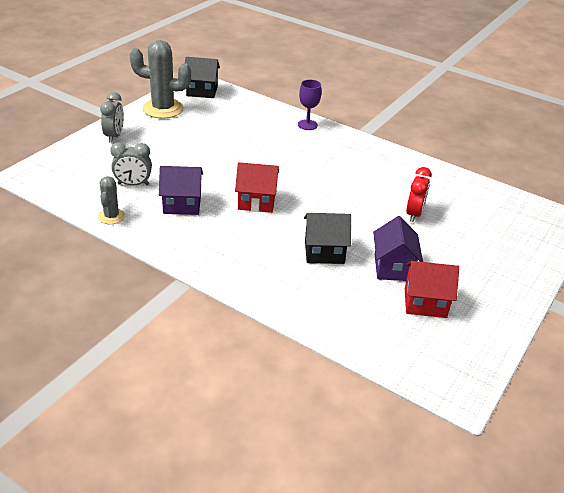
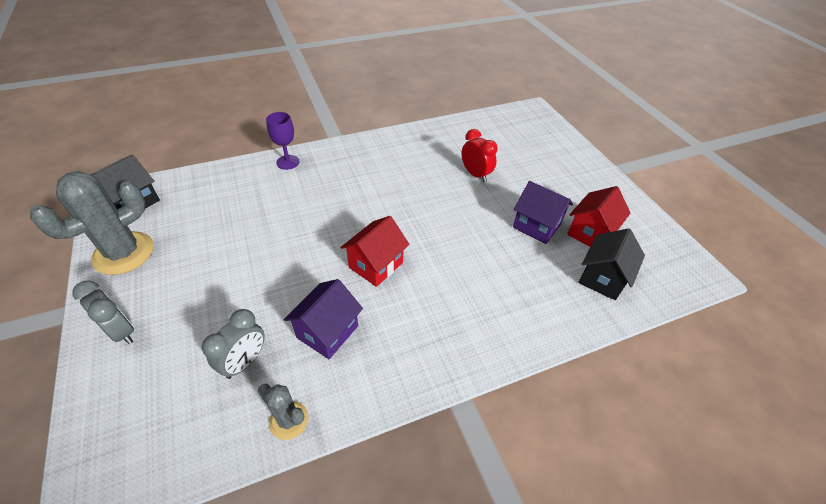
camera: 55 degrees left, 10 degrees up
black house [304,213,351,264] -> black house moved to [578,228,645,300]

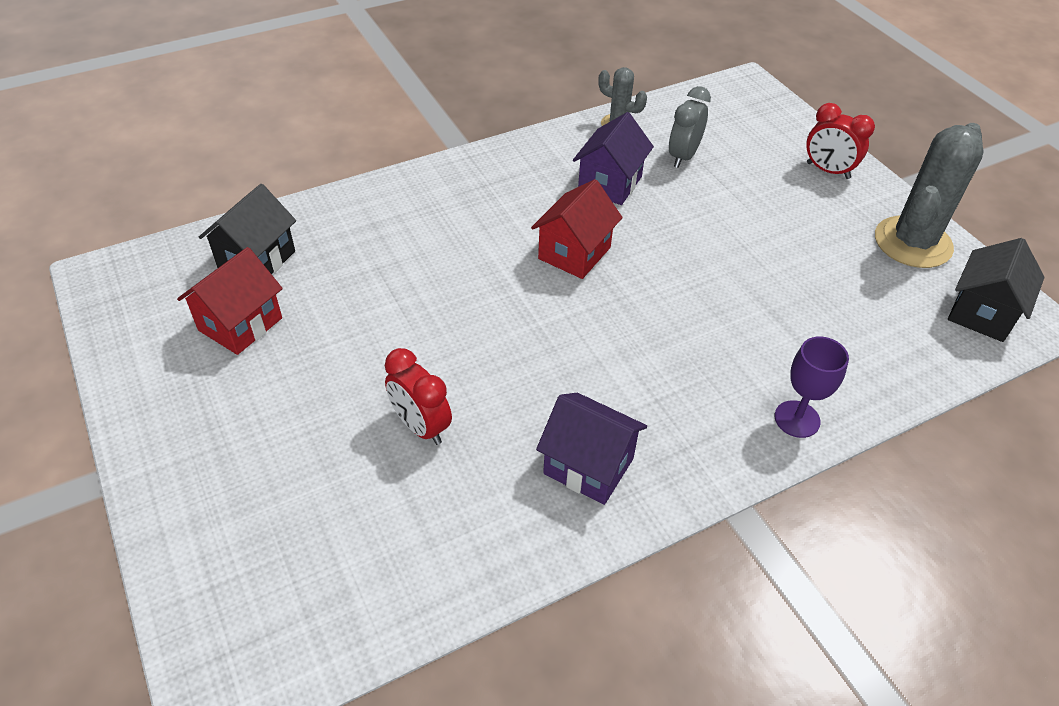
camera: 175 degrees right, 0 degrees up
grey clock [72,281,134,344] -> red clock [806,103,875,179]
purple house [513,181,573,244] -> purple house moved to [536,393,647,505]

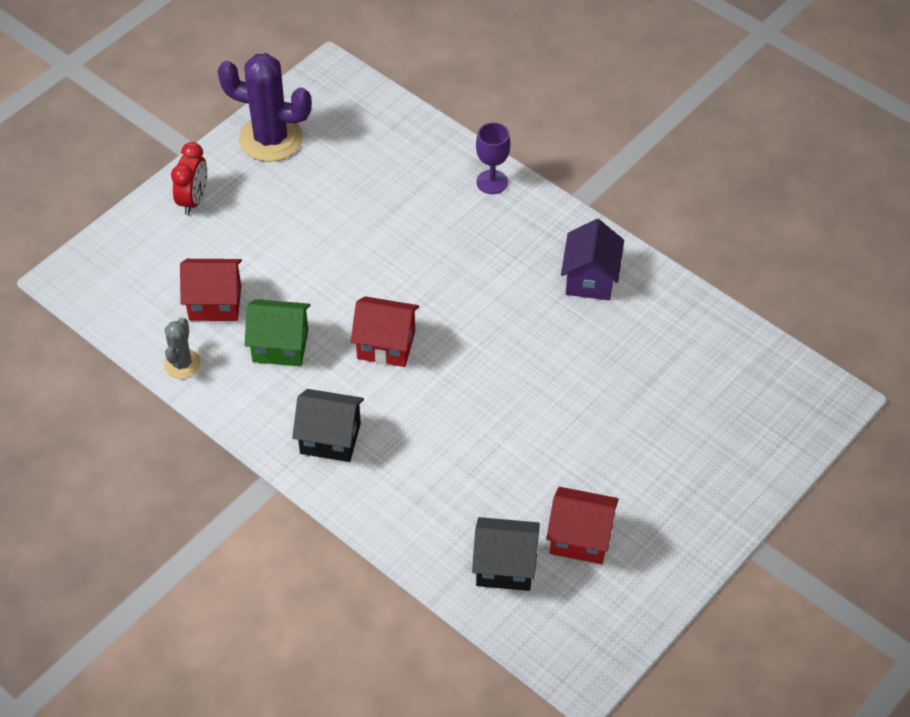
camera: 110 degrees left, 5 degrees up
red clock [385,348,452,445] -> none
purple house [573,112,654,205] -> green house [245,299,310,366]
grey clock [669,86,711,168] -> red house [180,259,242,321]
grey cactus [875,123,984,268] -> purple cactus [218,53,312,162]
black house [948,238,1045,342] -> black house moved to [292,389,364,462]

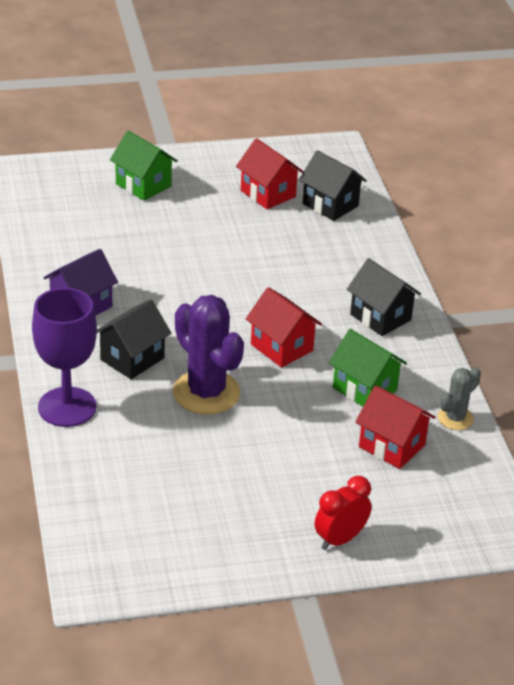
camera: 145 degrees left, 15 degrees down
purple cactus [218,53,312,162] -> purple cactus moved to [173,295,244,415]
purple goblet [476,122,510,194] -> purple goblet [32,288,97,427], size x1.72
none -> black house [97,299,171,379]
none -> green house [110,131,178,201]

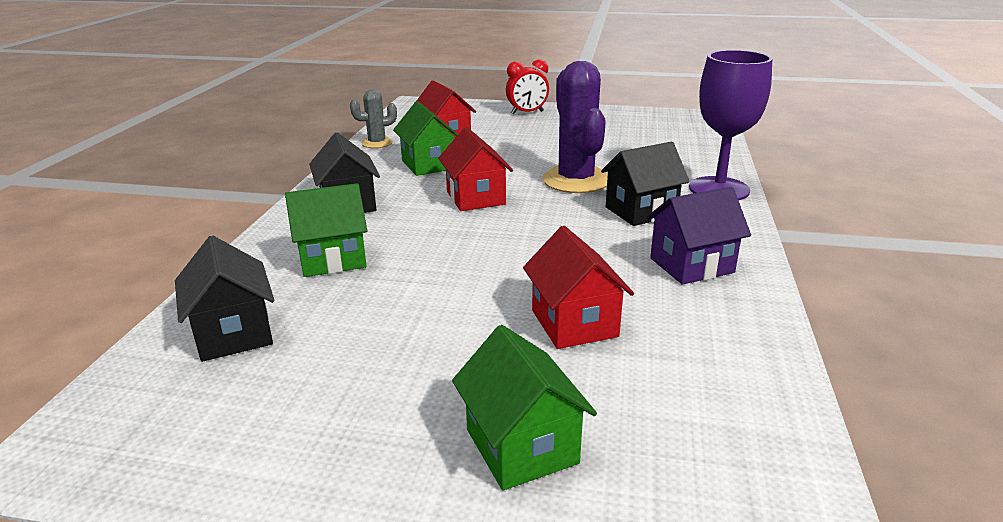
camera: 155 degrees left, 10 degrees down
red house [236,138,304,209] -> red house moved to [523,226,634,349]
none -> green house [285,183,367,277]

